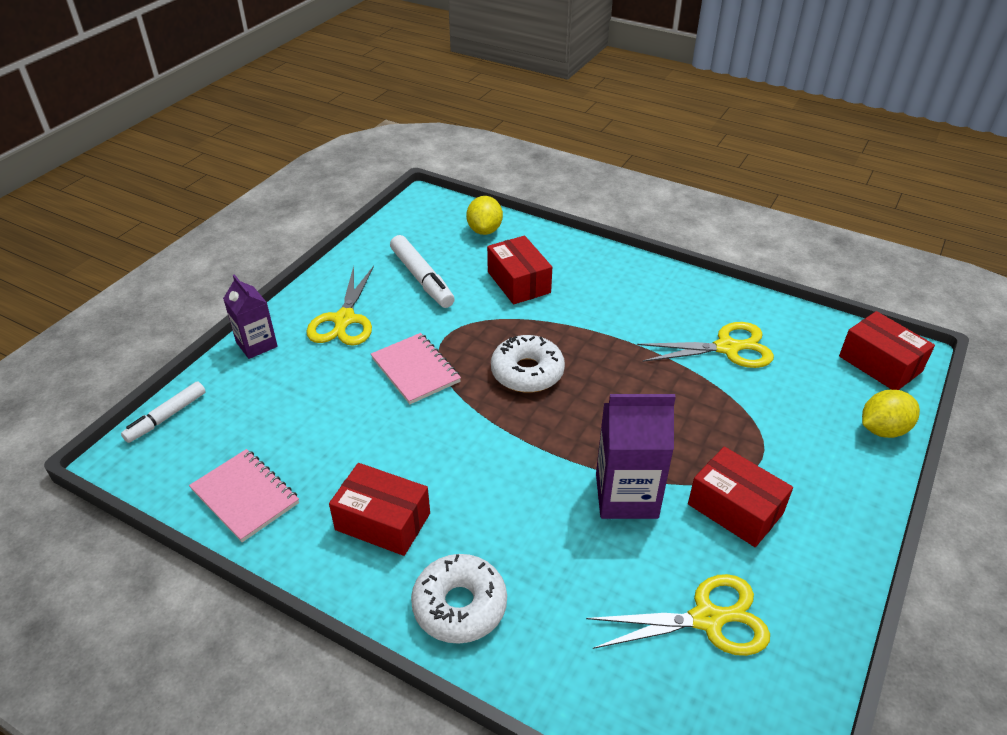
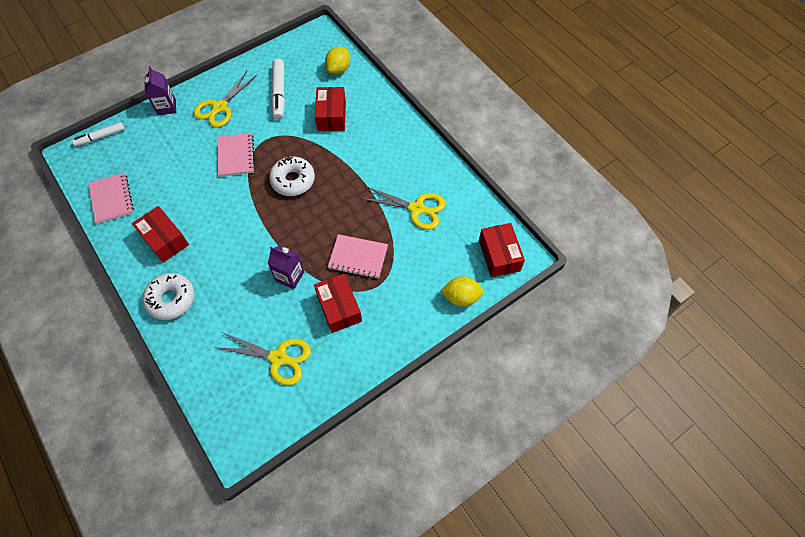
camera: 25 degrees right, 20 degrees up
purple carton [596,394,676,519] -> purple carton [268,246,304,289], size x0.65
none -> pink notebook [328,234,388,279]

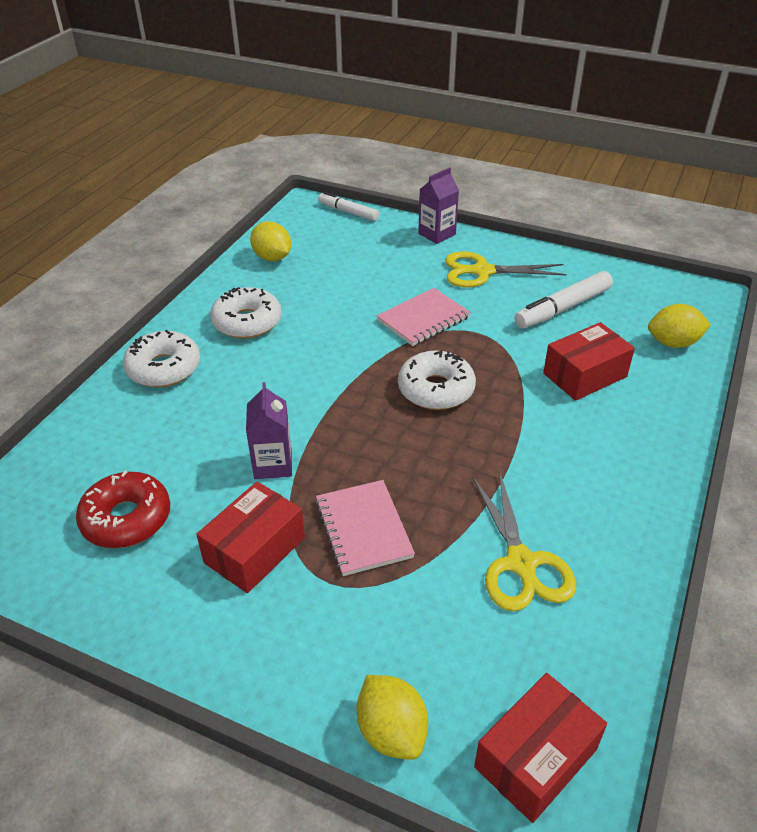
camera: 60 degrees right, 20 degrees down
pink notebook [88,173,134,224] -> yellow lemon [250,221,291,261]
red box [132,206,189,263] -> white donut [210,287,281,339]
yellow scissors [215,332,311,385] -> red donut [76,471,170,548]

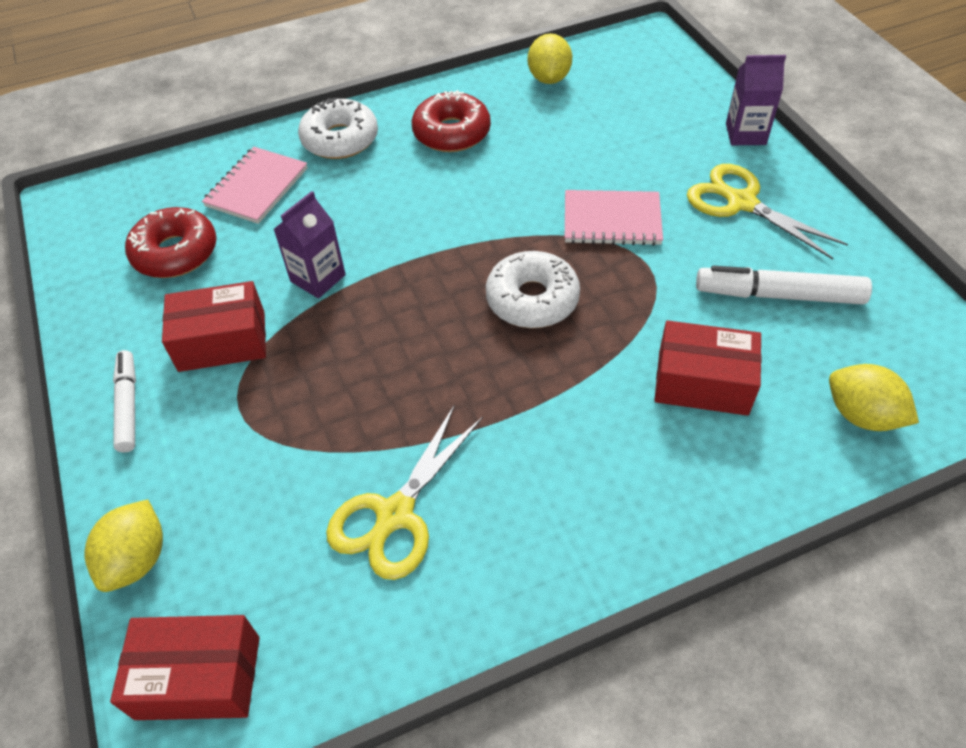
camera: 45 degrees right, 10 degrees up
white donut [210,287,281,339] -> red donut [412,90,491,152]
pink notebook [315,480,415,576] -> pink notebook moved to [202,147,307,224]
white marker [318,192,379,221] -> white marker moved to [113,350,136,453]

